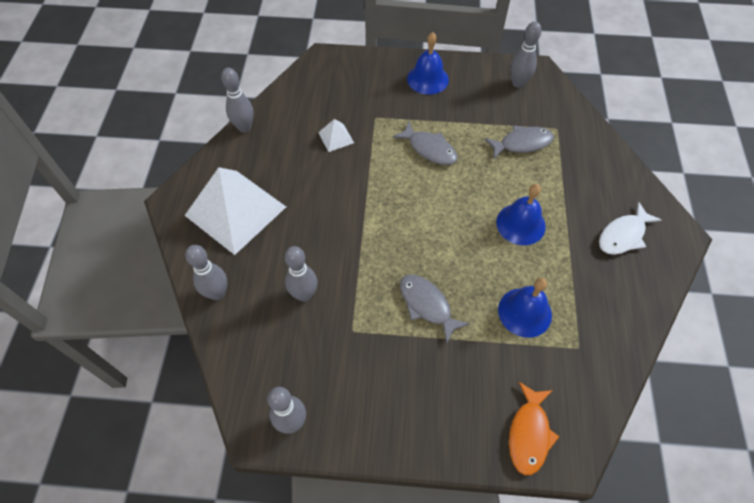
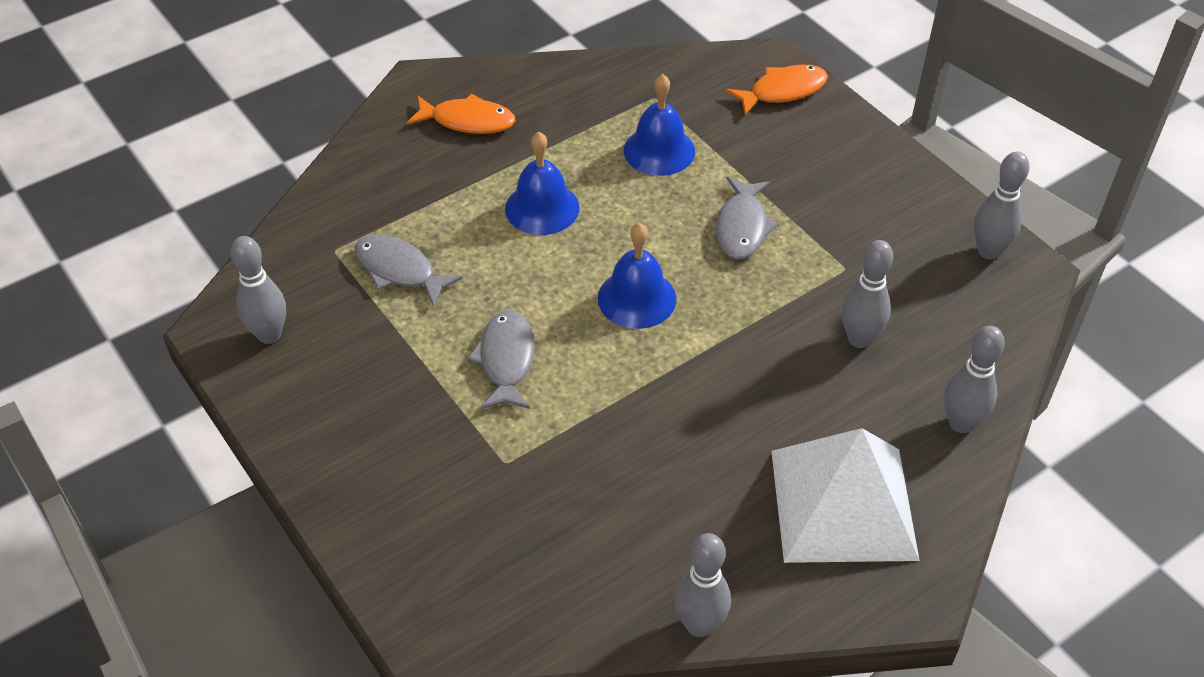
camera: 130 degrees left, 10 degrees down
white pyramid [318,119,354,152] -> none
blue bell [407,32,449,95] -> blue bell moved to [598,223,676,329]
white fish [599,201,662,255] -> orange fish [407,94,515,134]

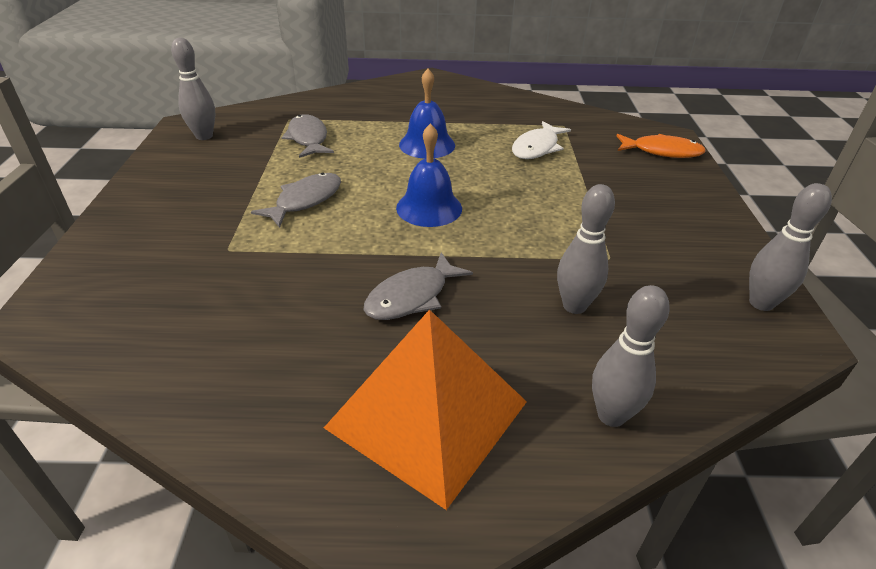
camera: 35 degrees right, 10 degrees down
orange fish [407,94,515,134] -> none
blue bell [624,74,695,176] -> white fish [512,121,571,159]
grey bowling pin [674,533,731,637] -> none
grey fish [716,177,779,260] -> grey fish moved to [363,252,473,320]
white pyramid [771,428,920,563] -> orange pyramid [324,309,527,510]

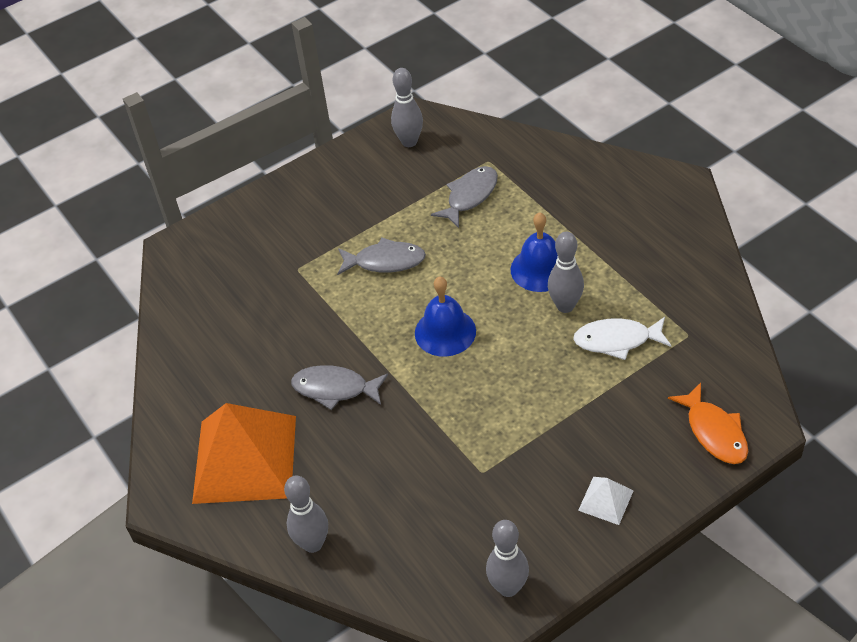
camera: 60 degrees right, 10 degrees up
grey bowling pin [557,184,615,314] -> grey bowling pin moved to [548,232,584,313]
none -> white pyramid [578,477,633,525]

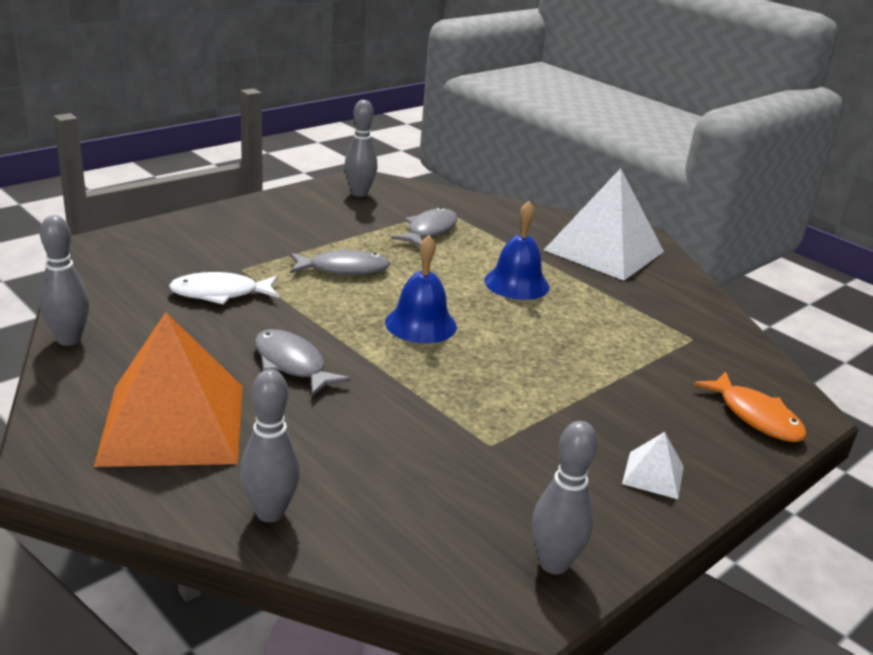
camera: 15 degrees left, 20 degrees down
grey fish [291,365,388,410] -> grey fish turned 45 degrees clockwise [255,329,351,396]
grey bowling pin [548,232,584,313] -> grey bowling pin moved to [39,215,89,346]
white fish [573,317,672,360] -> white fish moved to [169,272,279,305]
none -> white pyramid [544,168,664,280]

